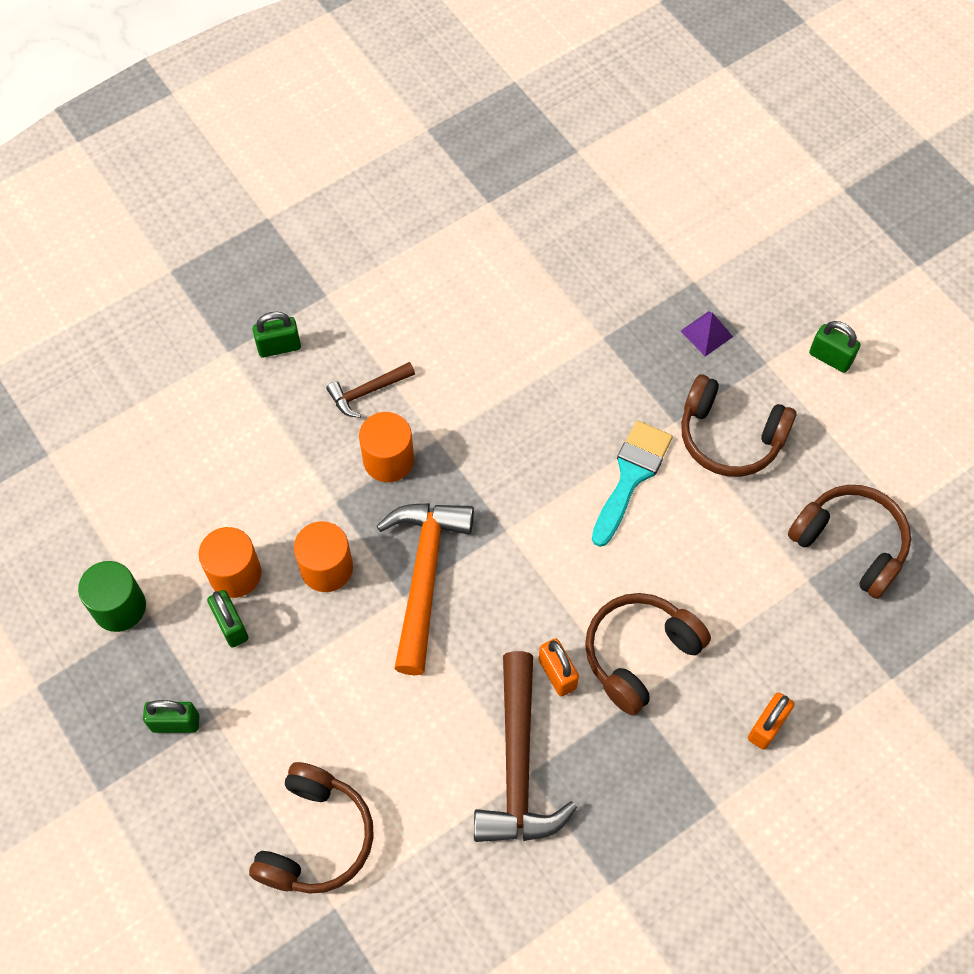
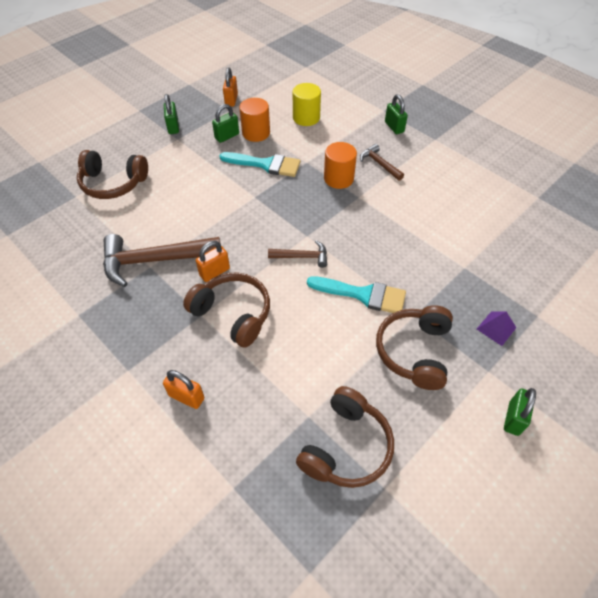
camera: 80 degrees right, 10 degrees down
green cylinder [78,561,146,632] -> orange padlock [223,68,238,107]
orange cylinder [294,521,353,592] -> turquoise brush [220,152,301,177]
orange hammer [377,503,474,675] -> none
none -> brown hammer [268,240,327,268]
none -> yellow cylinder [293,83,321,126]

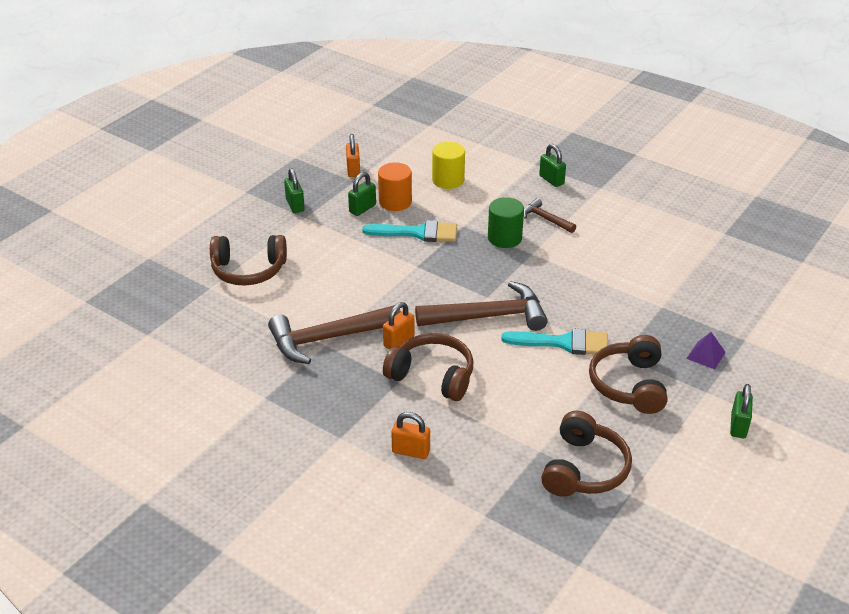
camera: 10 degrees left, 15 degrees down
brown hammer [268,240,327,268] -> brown hammer [415,281,548,331], size x1.95
orange cylinder [324,142,357,189] -> green cylinder [488,197,524,248]

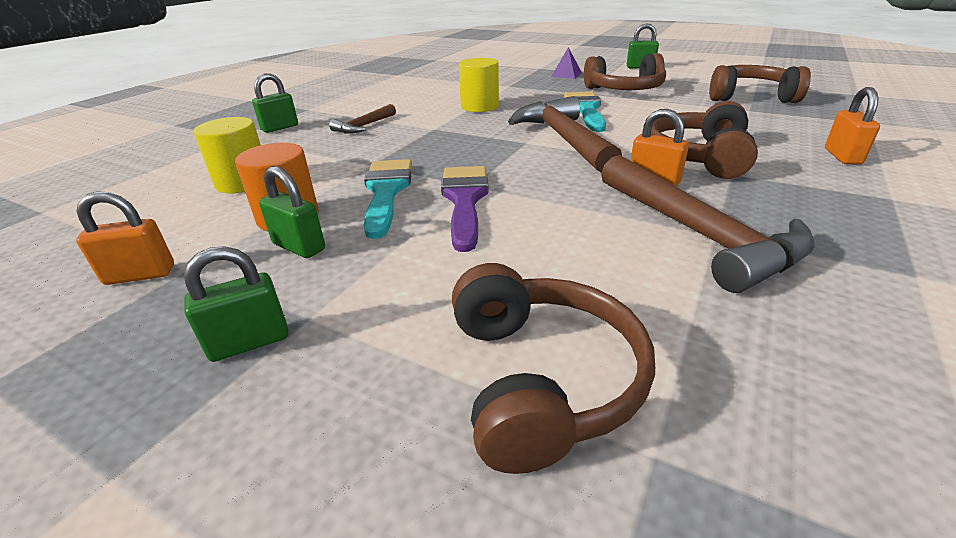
camera: 95 degrees left, 5 degrees down
green cylinder [488,197,524,248] -> none
none -> purple brush [441,166,489,252]
none -> yellow cylinder [459,58,499,112]

